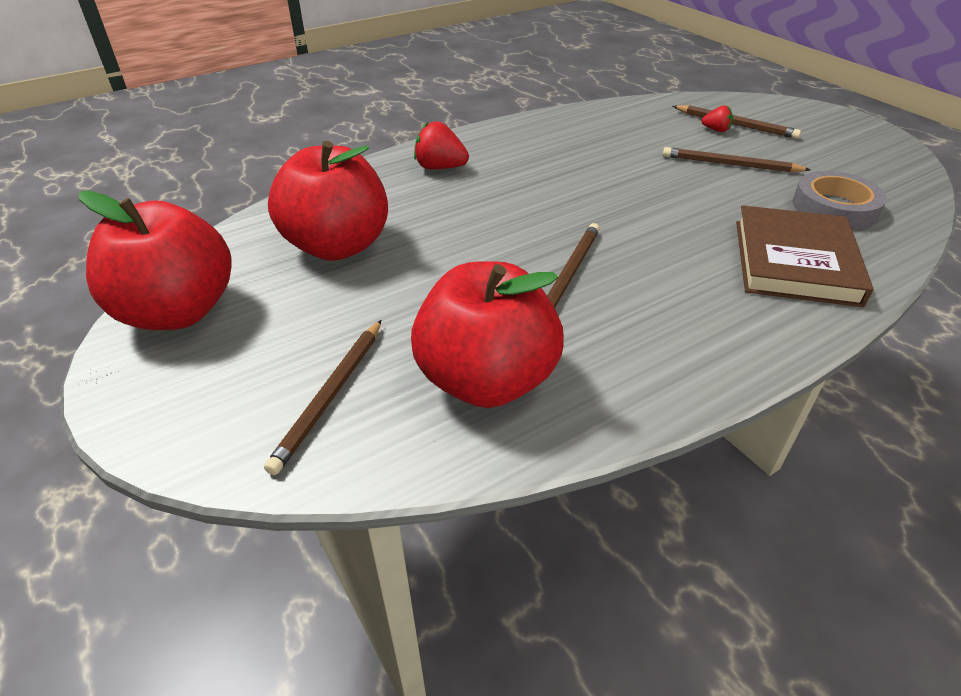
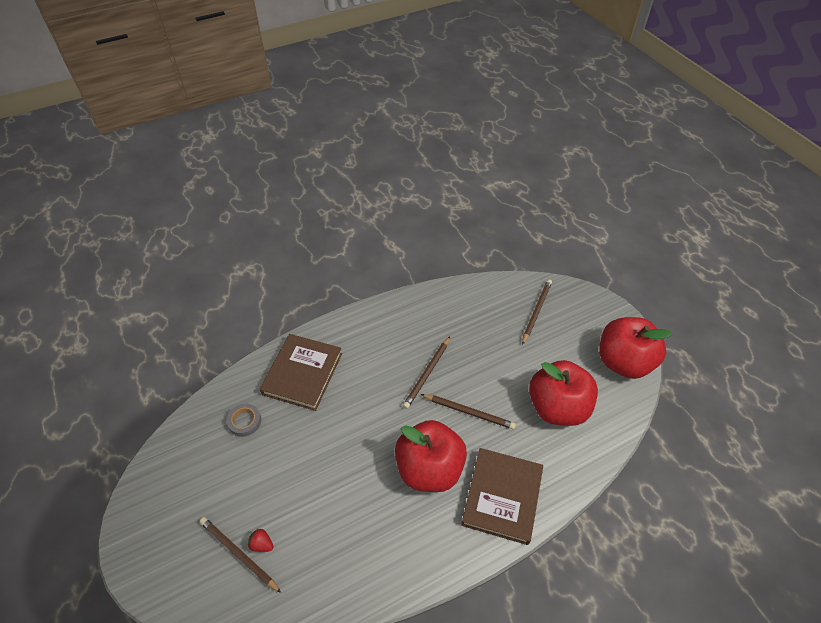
camera: 175 degrees left, 10 degrees up
red apple [411,261,564,408] -> red apple moved to [395,420,467,492]
red strawberry [414,121,469,169] -> brown book [461,448,543,545]
brown pencil [663,147,810,172] -> brown pencil moved to [421,394,516,429]
grey tape [793,171,887,229] -> grey tape [227,403,261,437], size x0.63

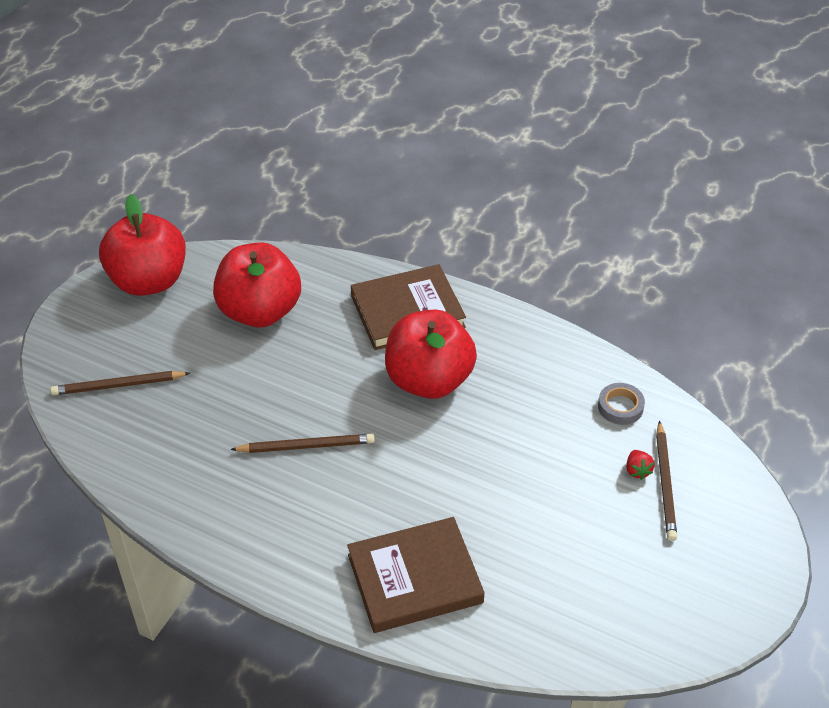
camera: 125 degrees left, 5 degrees down
grey tape [227,403,261,437] -> grey tape moved to [598,383,645,425]
brown pencil [421,394,516,429] -> none

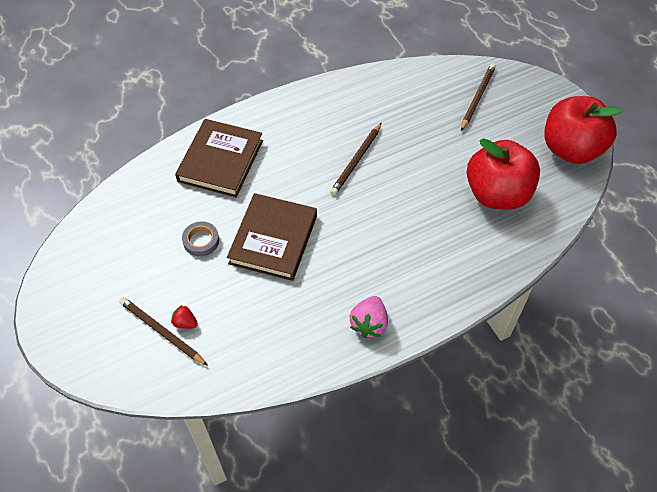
camera: 125 degrees right, 10 degrees up
brown book [351,264,466,350] -> brown book moved to [227,193,317,281]
red apple [385,309,477,399] -> none
grey tape [598,383,645,425] -> grey tape moved to [182,221,219,257]
none -> pink strawberry [349,296,388,338]

